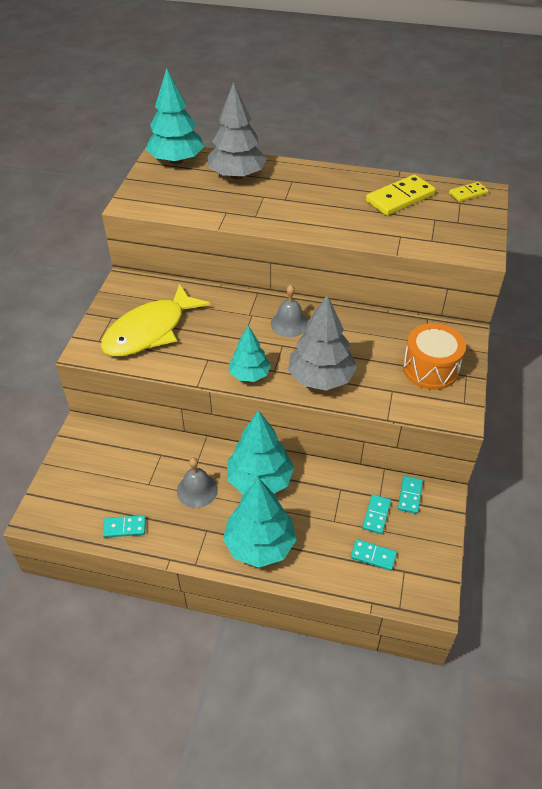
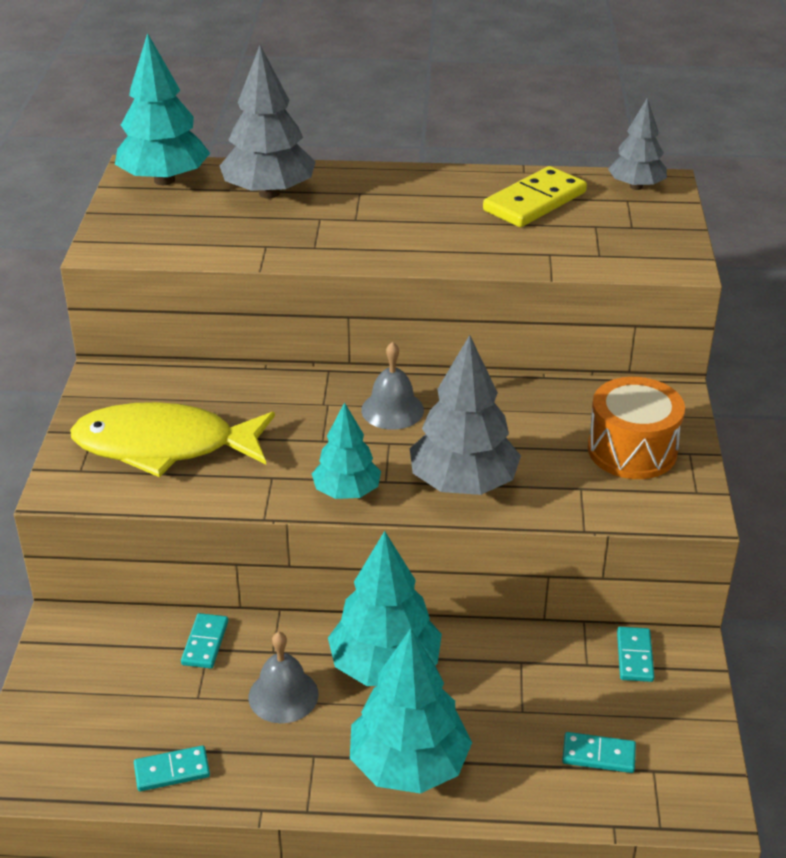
camera: 10 degrees left, 10 degrees down
yellow fish [101,283,210,356] -> yellow fish turned 60 degrees clockwise [70,402,275,477]
turquoise domino [362,494,391,534] -> turquoise domino moved to [181,613,228,668]
yellow domino [449,182,488,202] -> grey tree [608,98,667,190]

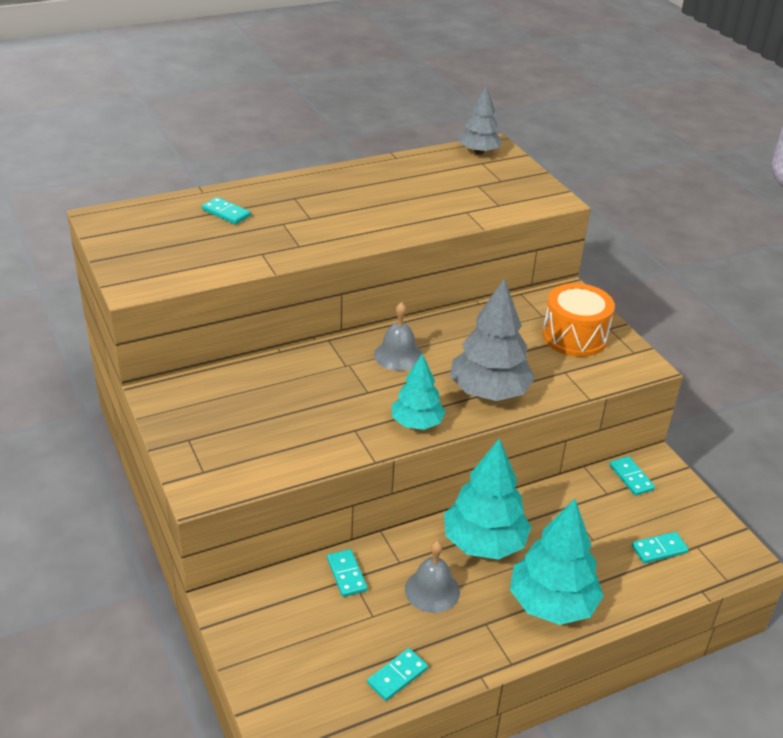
camera: 30 degrees left, 0 degrees up
yellow fish [70,402,275,477] -> none
turquoise tree [115,33,210,185] -> none
grey tree [220,45,315,198] -> turquoise domino [202,197,251,225]
yellow domino [483,166,587,227] -> none

